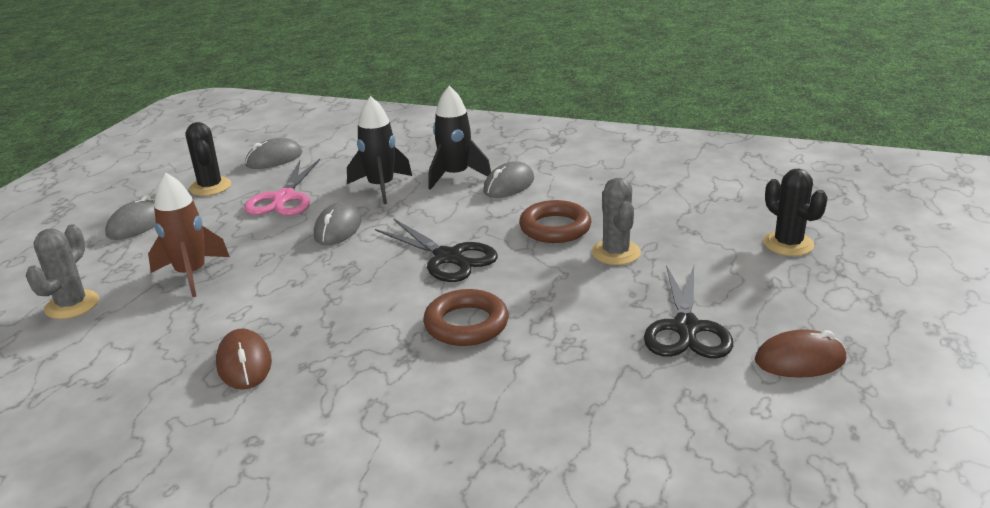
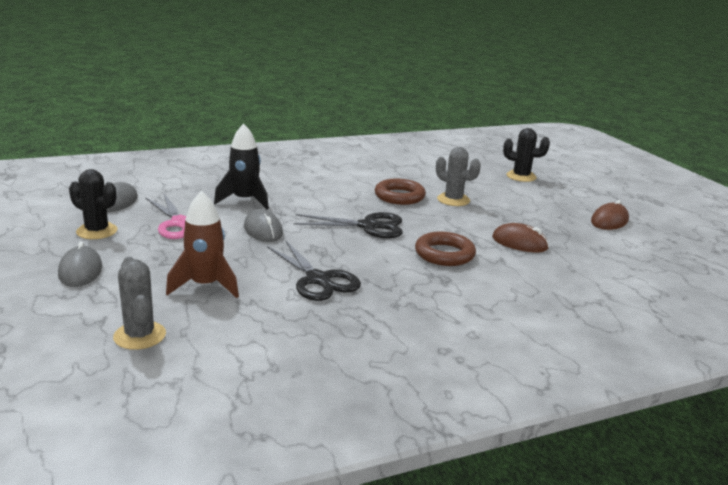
camera: 45 degrees left, 5 degrees down
brown mouse [216,328,272,390] -> brown mouse moved to [492,223,549,252]
black rocket [428,86,491,190] -> none
grey mouse [483,161,534,198] -> none
black scissors [644,265,733,359] -> black scissors moved to [267,240,361,301]

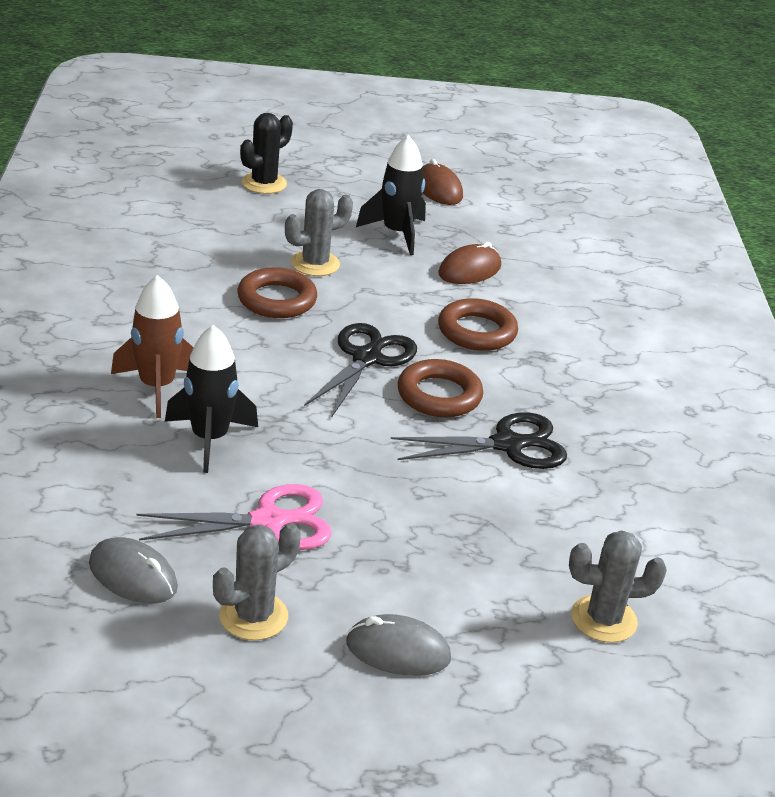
camera: 70 degrees left, 10 degrees up
black cactus [69,169,118,239] -> grey cactus [213,523,301,640]
brown rocket [166,191,239,298] -> brown rocket moved to [111,275,193,418]
grey mouse [244,209,283,242] -> none
none -> black rocket [356,135,426,255]
none -> brown ring [398,359,483,417]

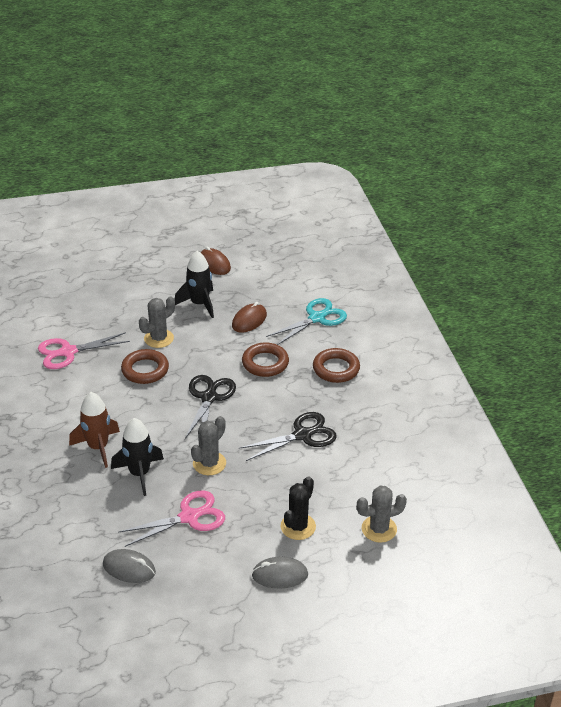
camera: 10 degrees left, 5 degrees up
grey cactus [213,523,301,640] -> grey cactus moved to [191,416,226,475]
black cactus [240,113,293,194] -> black cactus moved to [281,476,316,540]
brown ring [398,359,483,417] -> brown ring moved to [313,348,360,383]
none -> pink scissors [38,332,130,369]
none -> turquoise scissors [266,298,347,345]

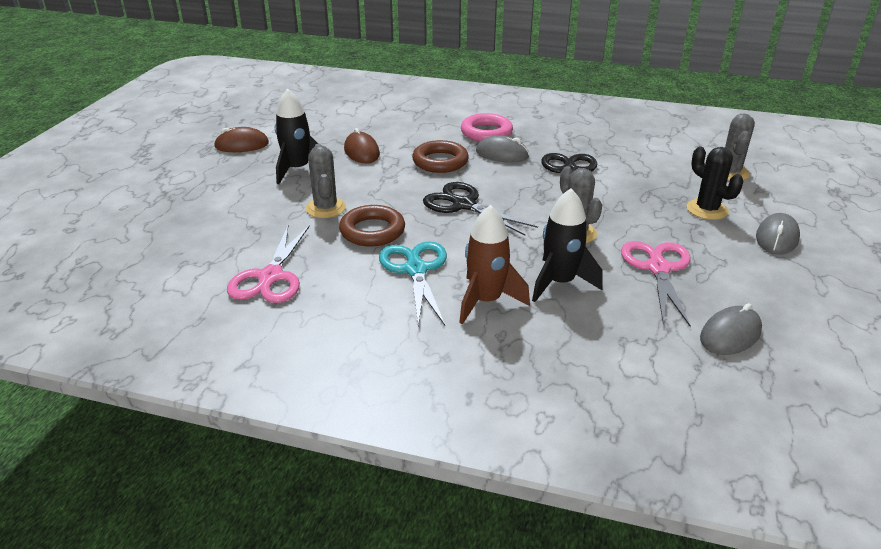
camera: 60 degrees left, 5 degrees down
turquoise scissors [266,298,347,345] -> turquoise scissors moved to [379,241,447,326]
brown ring [313,348,360,383] -> pink ring [461,113,513,142]
none -> grey mouse [476,135,529,162]

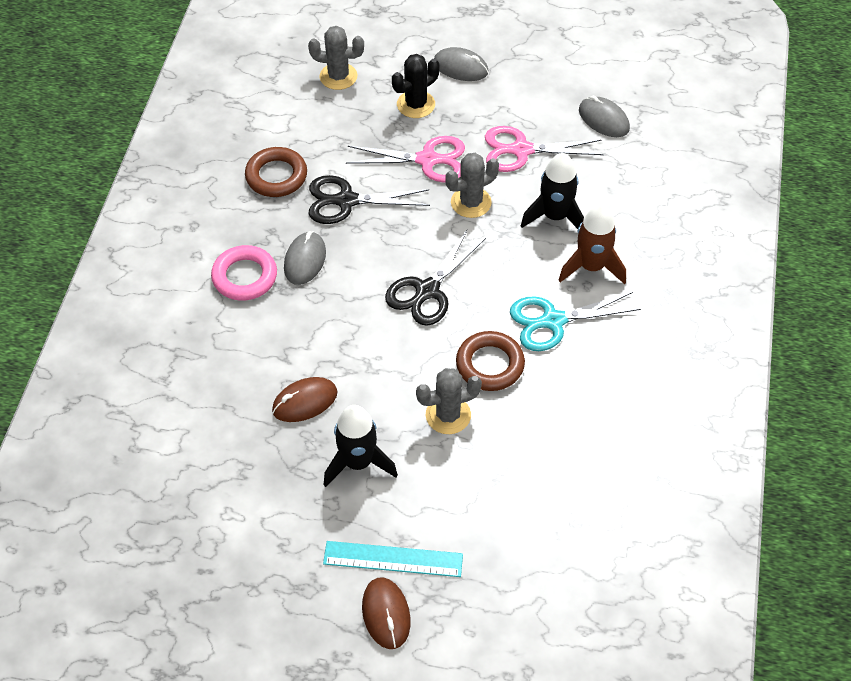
camera: 95 degrees left, 20 degrees up
brown mouse [214,127,269,152] -> brown mouse moved to [362,577,411,649]
pink scissors [227,225,310,303] -> pink scissors moved to [346,136,465,182]
brown ring [412,140,469,173] -> brown ring moved to [245,147,307,197]
none -> turquoise ruler [323,541,463,577]

